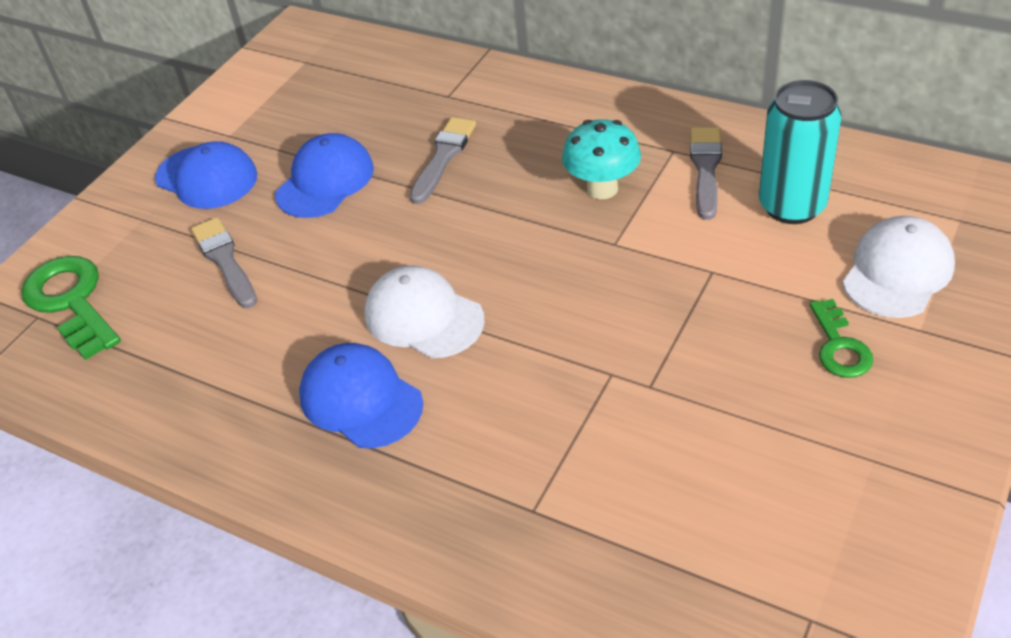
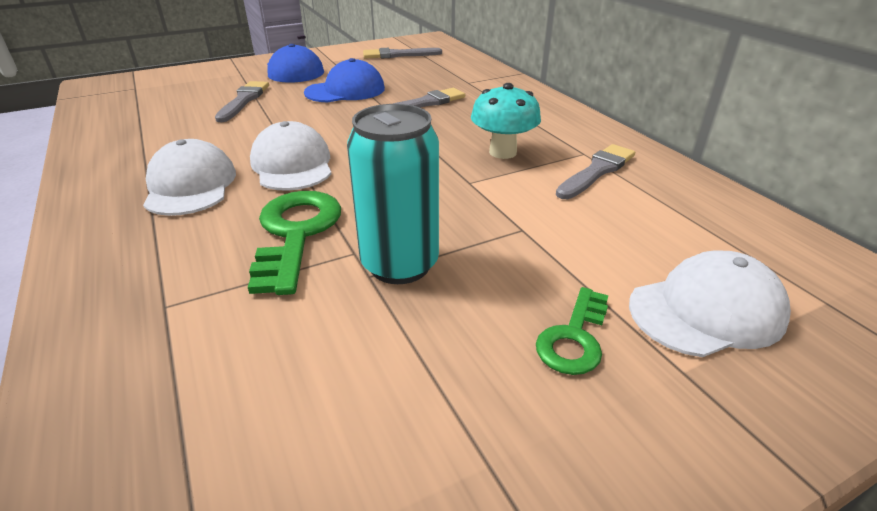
camera: 30 degrees right, 10 degrees down
green key [21,256,121,360] -> green key moved to [248,191,341,295]
blue cap [299,343,423,448] -> white cap [143,139,236,216]
turquoise can [759,80,842,224] -> turquoise can moved to [347,104,439,284]
none -> grey brush [363,48,442,59]

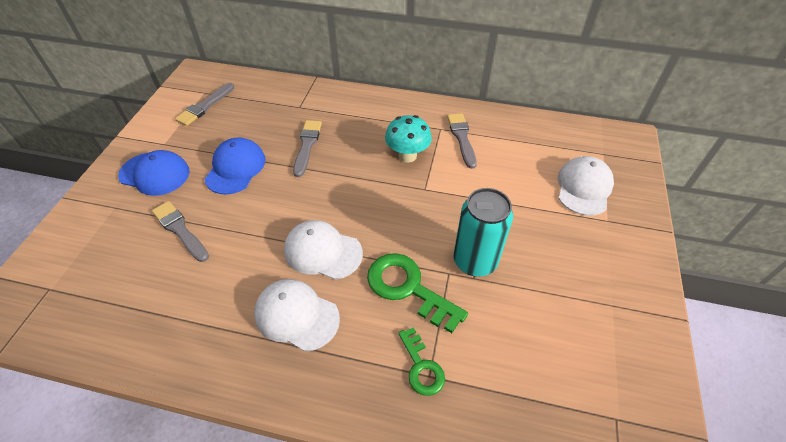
camera: 50 degrees left, 15 degrees up
green key [536,287,609,375] -> green key moved to [398,327,445,396]

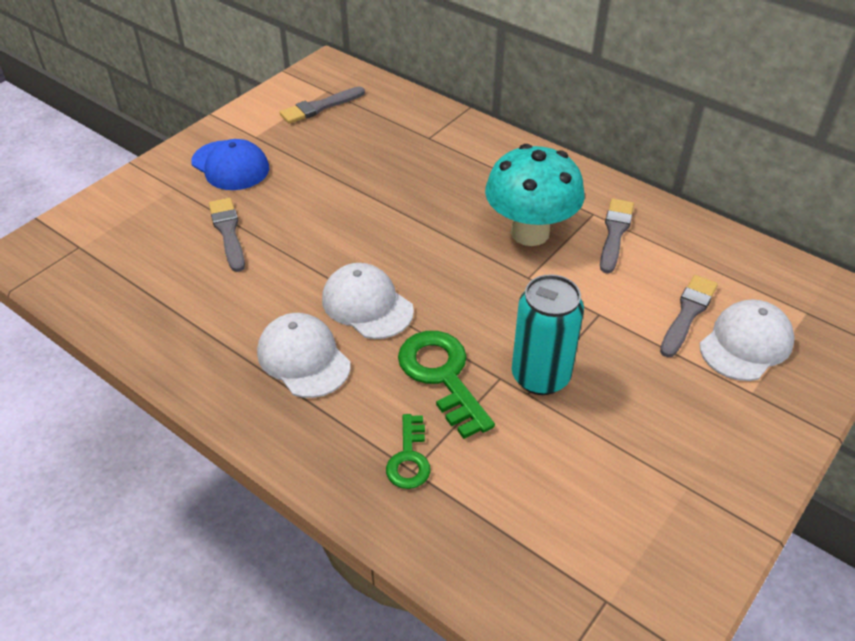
camera: 25 degrees right, 5 degrees down
blue cap [205,137,265,195] -> none
grey brush [293,120,322,177] -> grey brush moved to [660,275,718,357]
turquoise mushroom [385,115,432,163] -> turquoise mushroom [485,144,584,246], size x1.56

